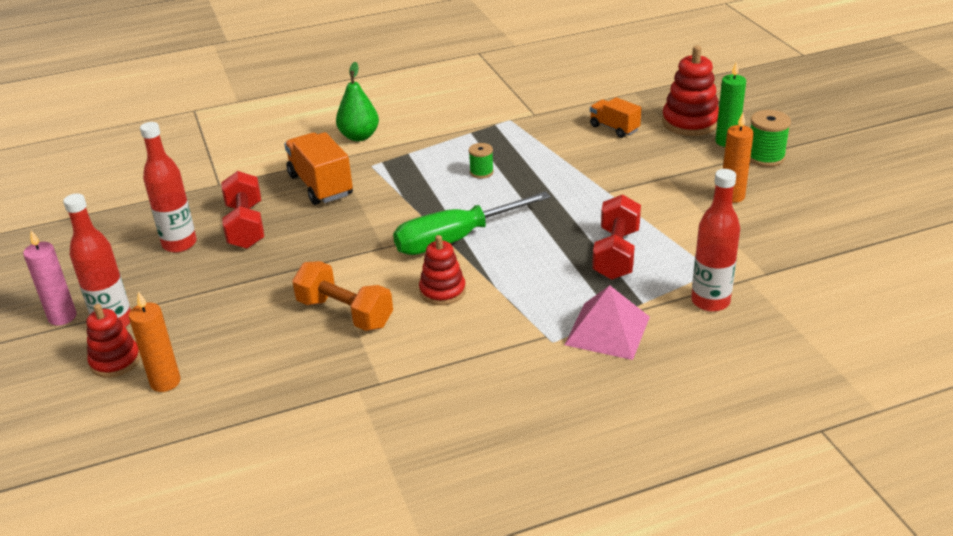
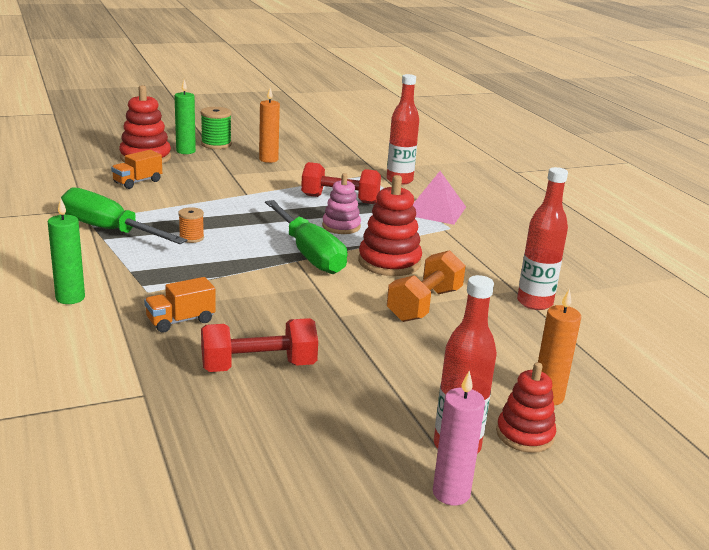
camera: 95 degrees left, 10 degrees down
red bottle [140,122,197,253] -> red bottle moved to [517,167,568,310]
orange truck [284,132,353,205] -> orange truck [144,277,216,333], size x0.61
green pear [336,62,379,141] -> green candle [48,198,85,304]
red stacking toy [419,235,466,305] -> red stacking toy [358,175,422,276], size x1.51
green spool [469,143,494,179] -> orange spool [178,207,204,243]
none -> green screwdriver [61,187,187,244]
none -> pink stacking toy [322,173,361,234]

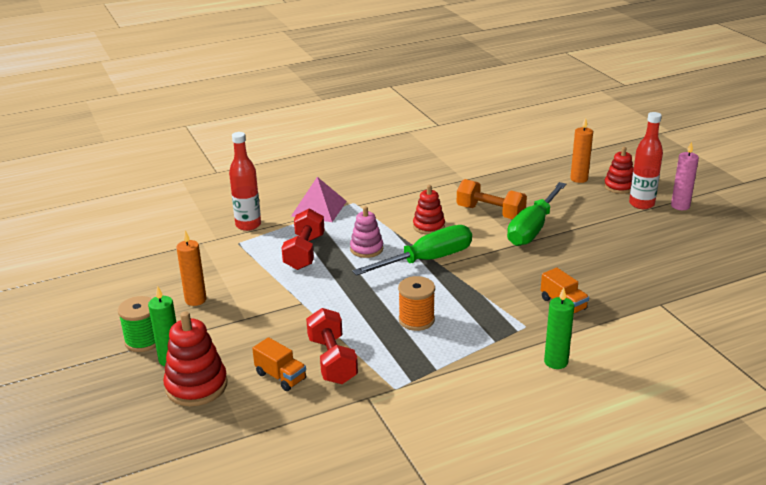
camera: 90 degrees left, 5 degrees up
green screwdriver [61,187,187,244] -> green screwdriver moved to [507,182,566,246]
orange spool [178,207,204,243] -> orange spool [398,276,435,331], size x1.59
red dumbbell [201,318,318,372] -> red dumbbell moved to [306,308,358,384]
red stacking toy [358,175,422,276] -> red stacking toy [413,185,445,234], size x0.66
red bottle [517,167,568,310] -> none

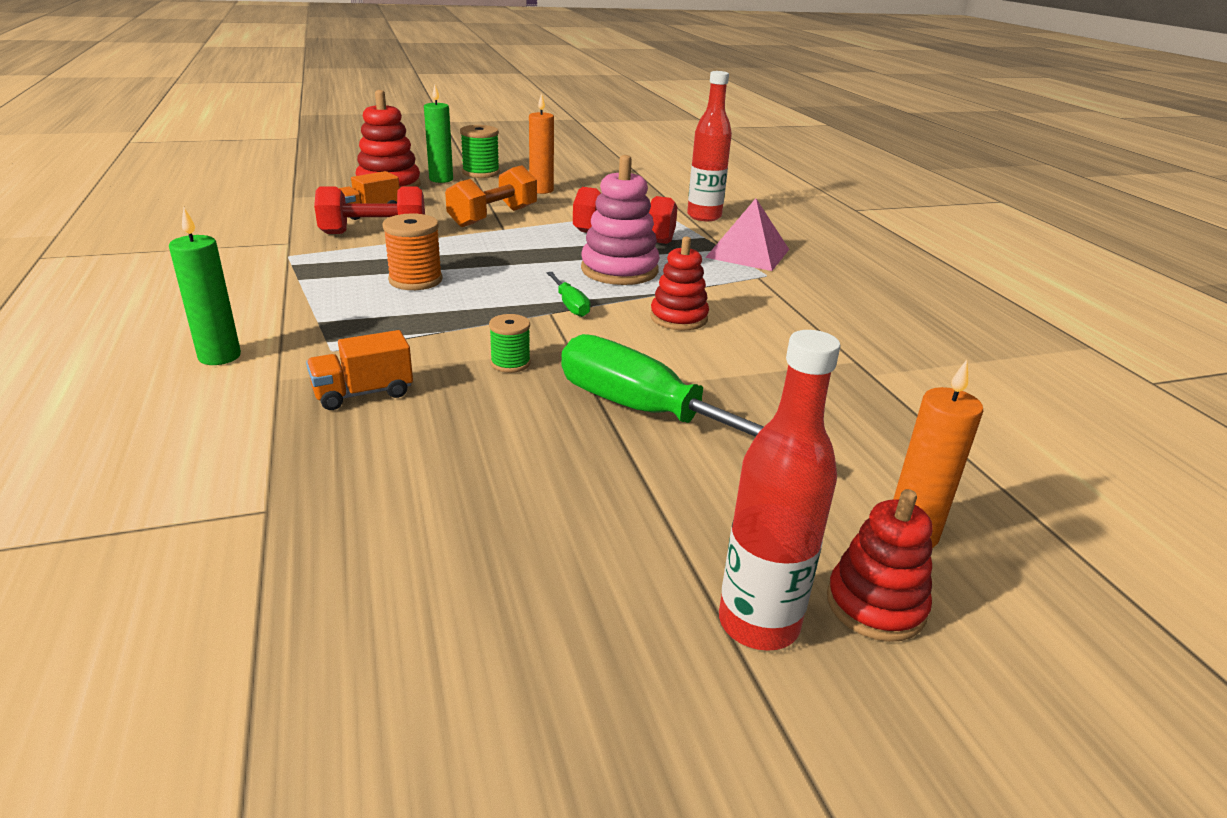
camera: 95 degrees right, 0 degrees up
pink stacking toy [350,206,383,258] -> pink stacking toy [581,155,660,285], size x1.51
green screwdriver [352,225,472,276] -> green screwdriver [547,272,591,317], size x0.44
orange dumbbell [457,179,527,219] -> orange dumbbell moved to [445,165,537,227]
pink candle [671,142,699,210] -> none
none -> green spool [489,314,531,373]

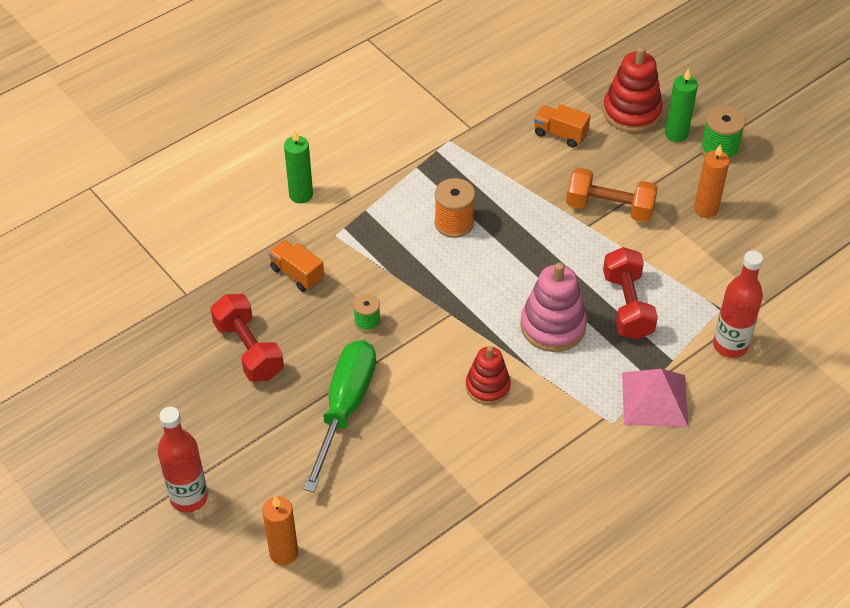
camera: 70 degrees right, 20 degrees up
red dumbbell [314,186,425,234] -> red dumbbell moved to [210,294,284,382]
green screwdriver [547,272,591,317] -> none
red stacking toy [827,489,933,642] -> none

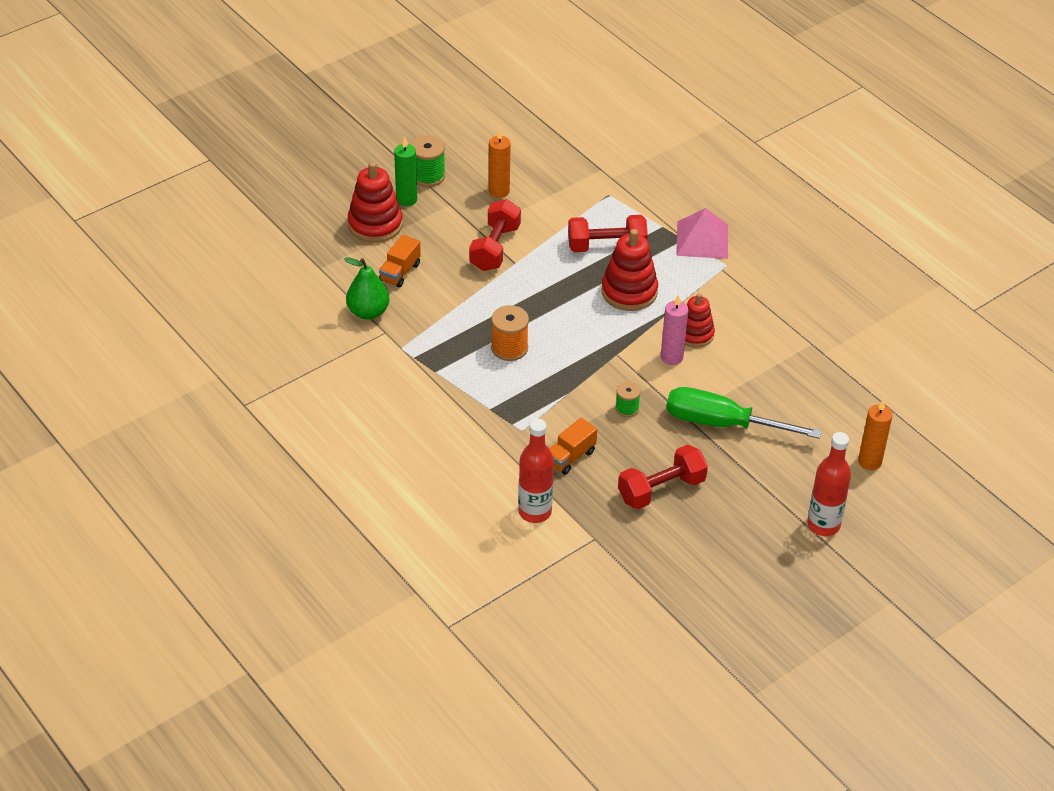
camera: 90 degrees left, 5 degrees down
green candle [284,130,313,203] -> none
pink stacking toy [520,263,587,352] -> red stacking toy [601,229,658,311]
orange dumbbell [566,168,658,222] -> red dumbbell [469,199,521,271]
red bottle [713,250,763,358] -> red bottle moved to [518,419,554,523]
none -> green pear [344,257,390,320]
none -> pink candle [661,295,688,365]

